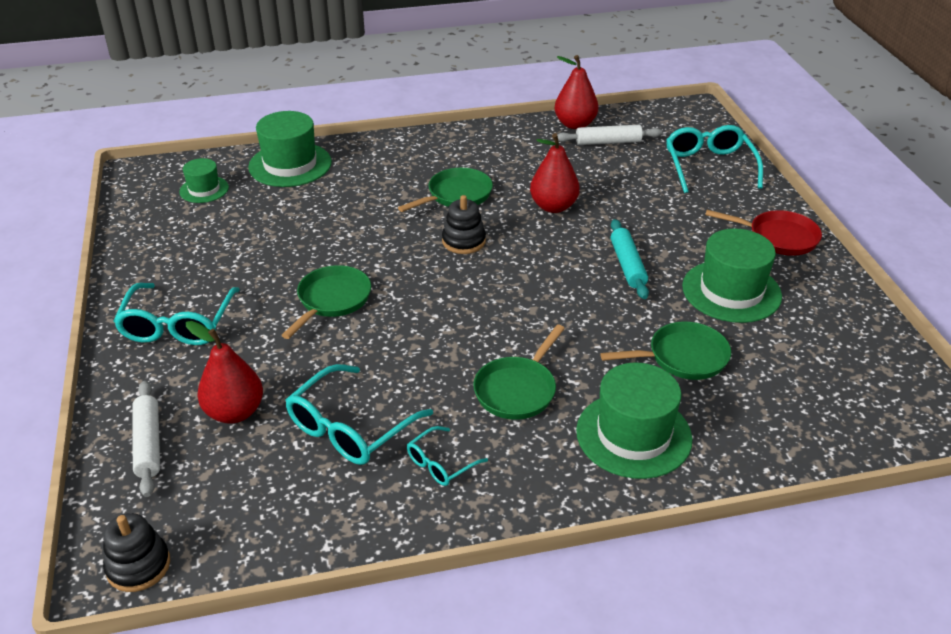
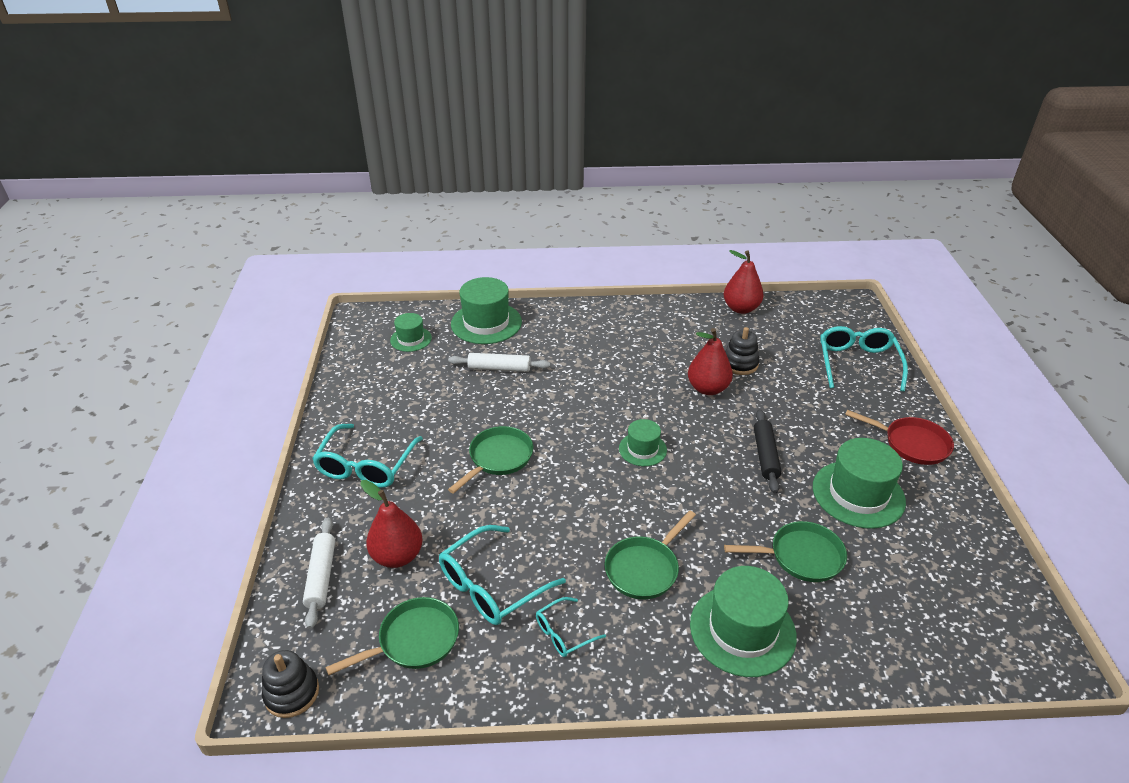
camera: 10 degrees right, 0 degrees up
green pan [398,168,493,212] -> green pan moved to [326,597,459,675]
black stacking toy [442,195,486,254] -> black stacking toy moved to [725,327,760,375]
white rolling pin [557,125,662,145] -> white rolling pin moved to [448,353,550,372]
turquoise rolling pin [611,219,649,299] -> black rolling pin [754,409,782,493]
none -> green hat [619,419,667,466]

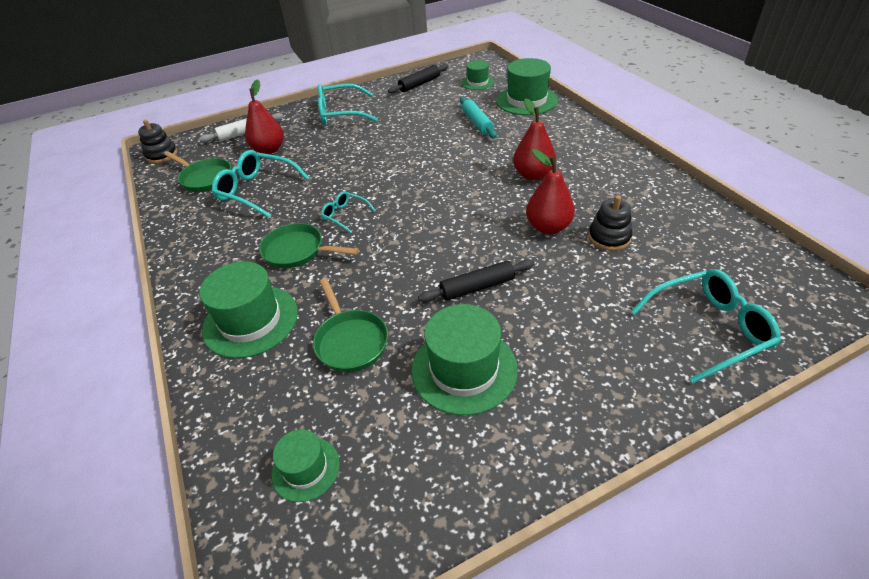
camera: 70 degrees right, 5 degrees up
white rolling pin [448,353,550,372] -> turquoise rolling pin [460,97,497,138]
green pan [448,426,533,494] -> none
turquoise glasses [536,597,606,657] -> turquoise glasses moved to [321,191,376,233]
green hat [619,419,667,466] -> green hat moved to [271,429,340,502]
red pear [724,250,764,314] -> red pear moved to [513,98,556,181]
red pan [845,410,954,465] -> none
none -> black rolling pin [388,64,449,94]

